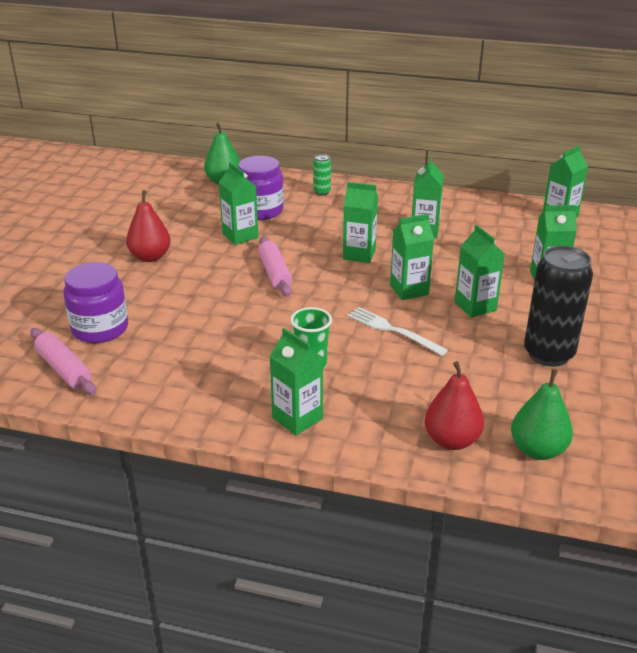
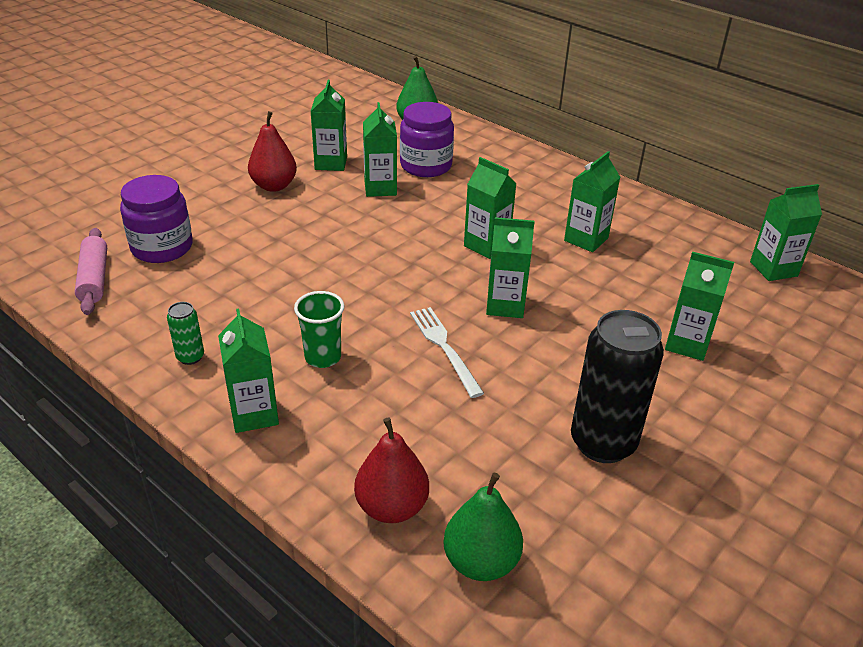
camera: 25 degrees right, 5 degrees up
pink rolling pin [258,236,292,297] -> none
green can [313,154,331,196] -> green can moved to [167,302,204,365]
green carton [455,225,505,318] -> green carton moved to [311,80,347,171]

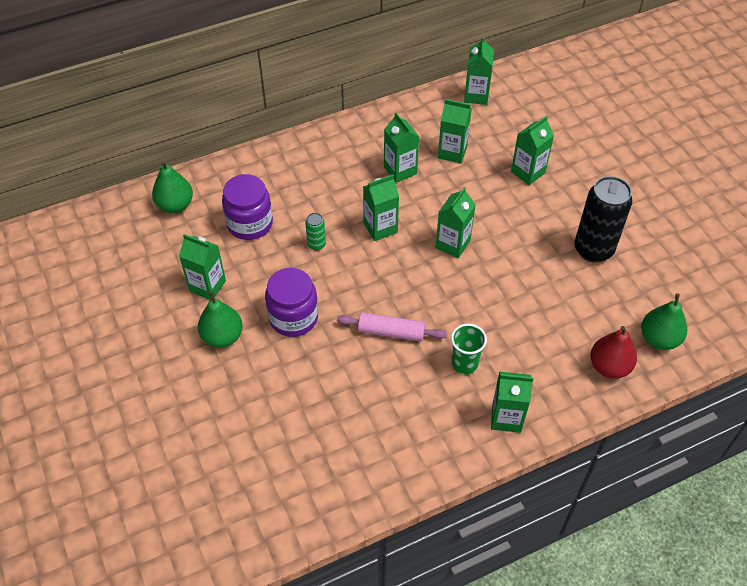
camera: 65 degrees left, 15 degrees up
pink rolling pin [75,228,107,315] -> pink rolling pin moved to [337,312,447,342]
purple jar [120,175,193,263] -> purple jar moved to [265,268,318,337]
green can [167,302,204,365] -> green can moved to [305,213,326,251]
red pear [248,111,297,192] -> green pear [198,291,243,348]
green carton [363,102,397,197] -> green carton moved to [438,99,472,163]
white fork [410,307,484,398] -> none

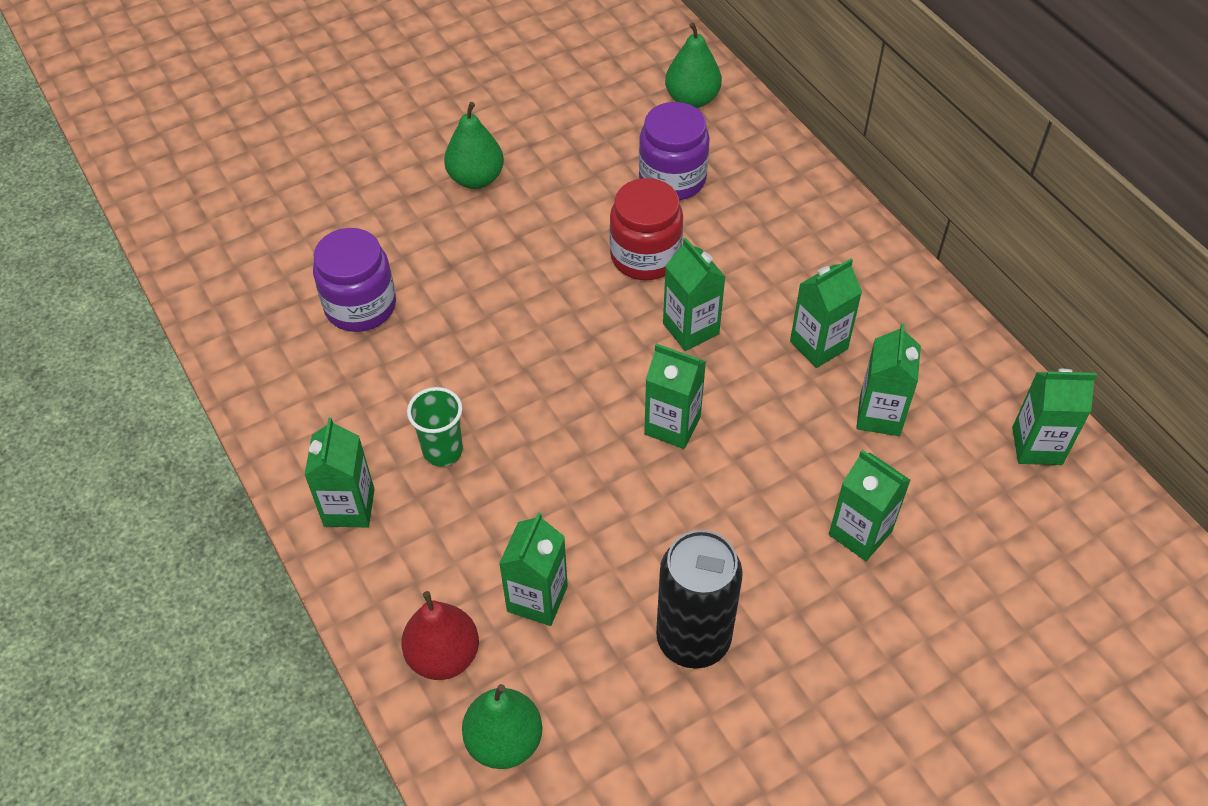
camera: 85 degrees right, 0 degrees up
green carton [179,234,226,300] -> green carton moved to [499,512,568,626]
purple jar [265,268,318,337] -> purple jar moved to [313,228,396,332]
green can [305,213,326,251] -> red jar [609,178,683,280]
pink rolling pin [337,312,447,342] -> none

